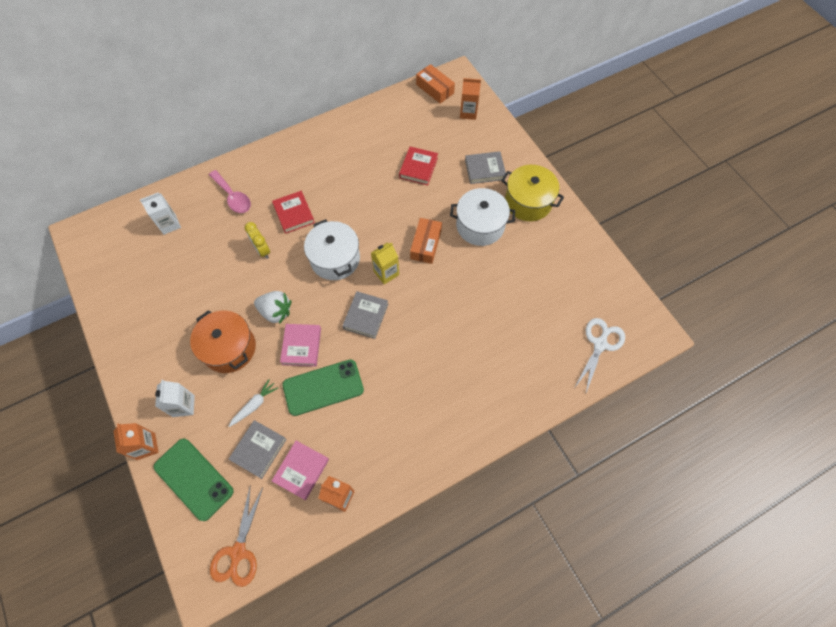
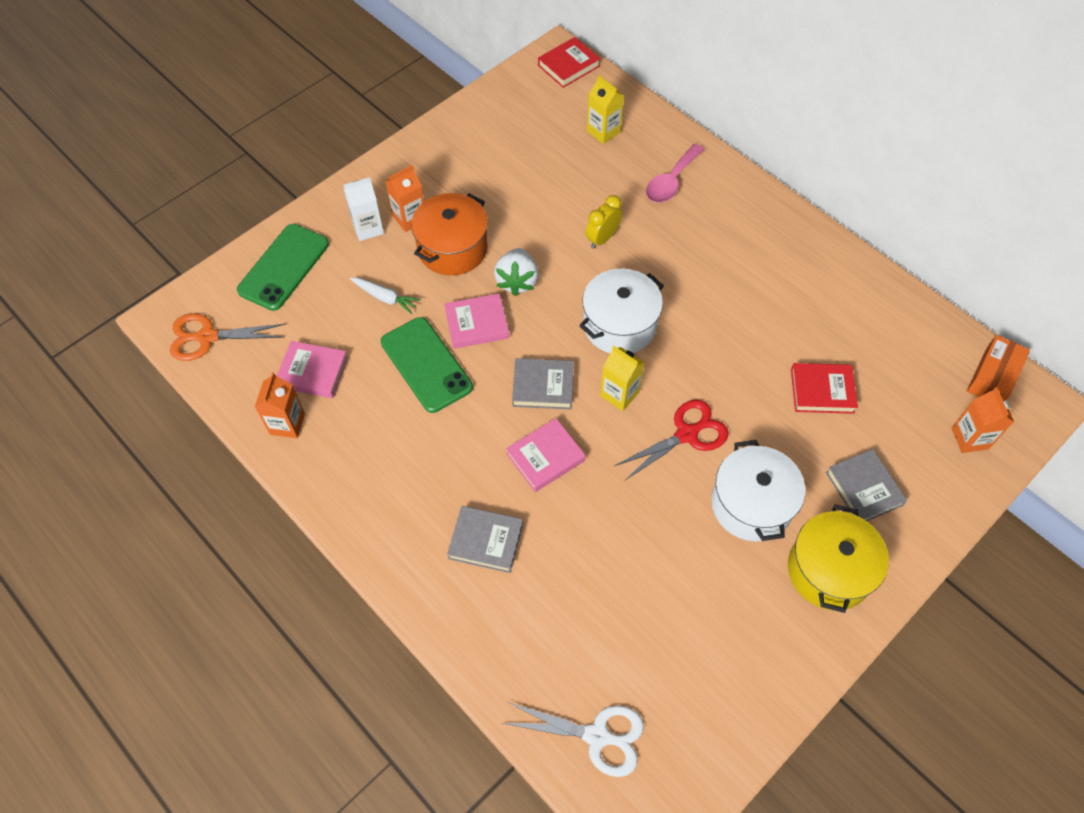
camera: 75 degrees right, 5 degrees down
orange carton [114,423,159,460] -> orange carton moved to [385,165,424,232]
white carton [140,192,181,235] -> yellow carton [587,75,624,144]
grey book [229,420,287,479] -> grey book moved to [447,506,523,573]
red book [272,191,315,234] -> red book moved to [538,37,600,88]
orange box [410,218,442,264] -> red scissors [614,400,729,481]
none -> pink book [506,418,585,492]

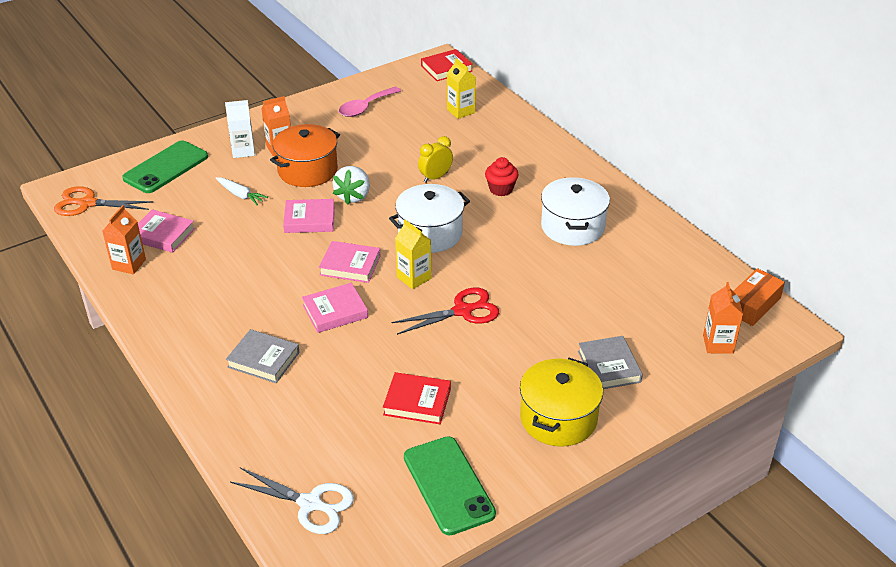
camera: 10 degrees right, 20 degrees down
green phone [381,317,473,413] -> green phone moved to [404,436,496,535]
grey book [512,358,574,409] -> pink book [319,241,380,283]
pink spoon [646,144,704,203] -> pink spoon moved to [339,87,401,117]
white pot [711,440,805,541] -> white pot moved to [541,177,610,246]
red book [791,363,858,414] -> red book moved to [383,372,451,424]
none -> red cupcake [485,157,519,196]

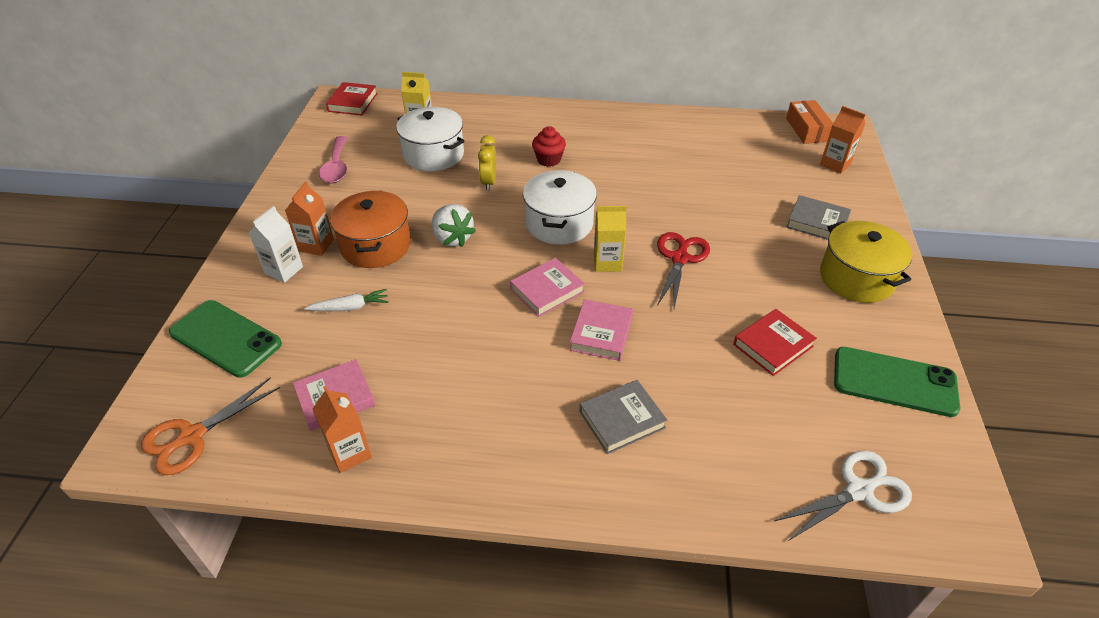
camera: 50 degrees left, 5 degrees up
green phone [122,141,208,193] -> green phone turned 45 degrees counterclockwise [169,300,282,378]
pink book [283,199,335,233] -> none
white pot [541,177,610,246] -> white pot moved to [396,107,464,171]

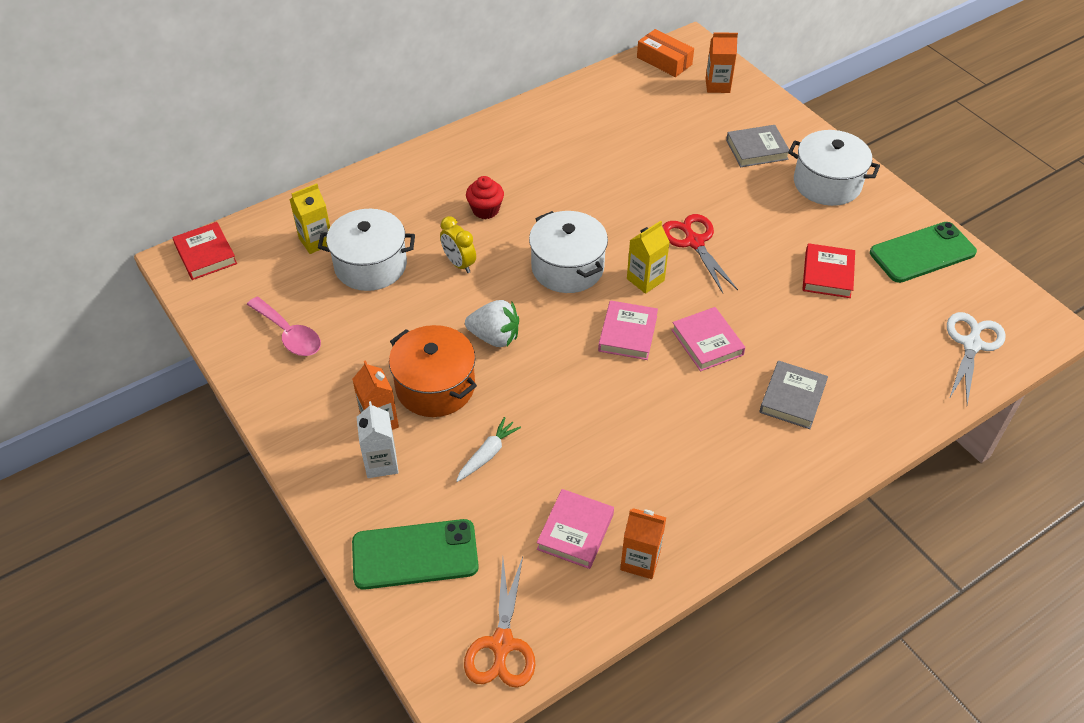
camera: 40 degrees left, 5 degrees up
yellow pot [820,221,913,303] -> white pot [788,130,880,206]

